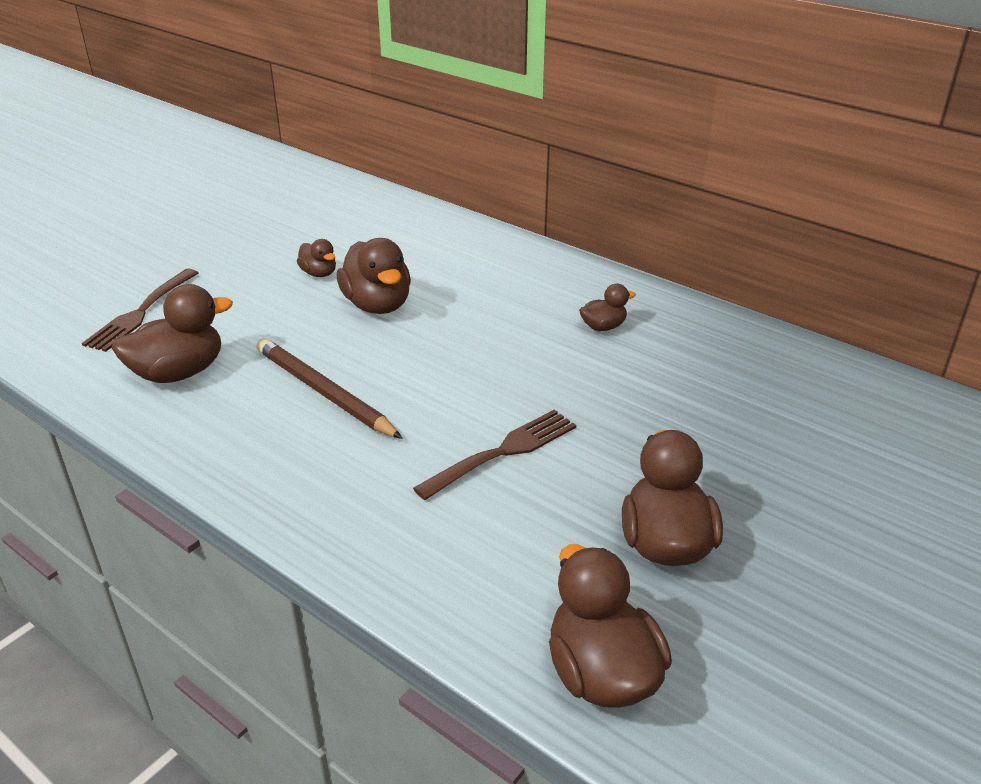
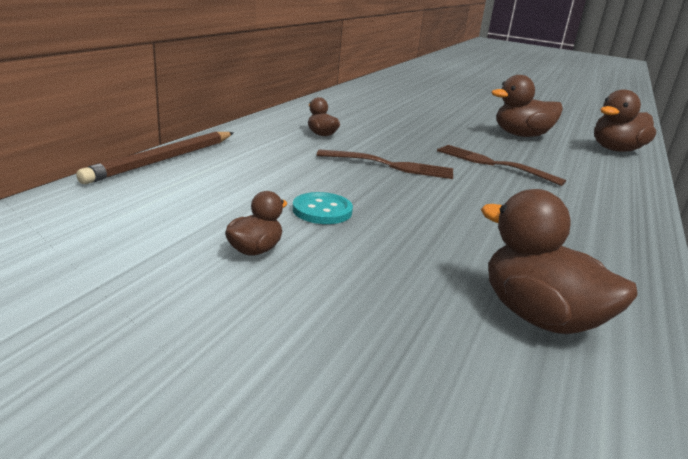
camera: 105 degrees left, 10 degrees down
brown fork [82,269,198,352] -> brown fork moved to [317,149,453,179]
brown pencil [256,338,403,439] -> brown pencil moved to [76,131,233,184]
brown duck [337,238,411,314] -> turquoise button [292,192,353,224]

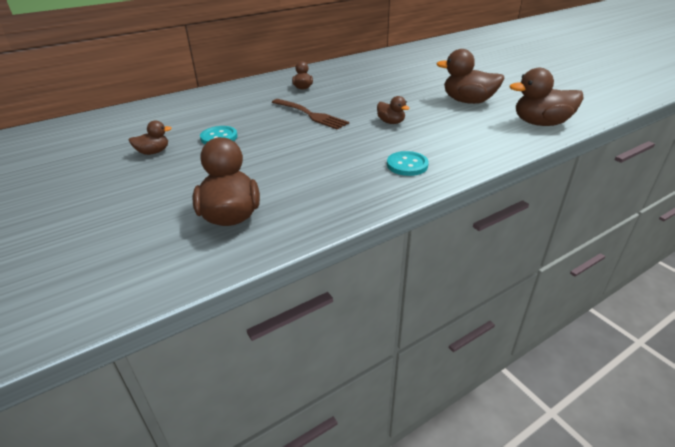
camera: 35 degrees right, 10 degrees up
brown pencil [76,131,233,184] -> none
brown fork [437,145,566,186] -> brown duck [377,96,409,124]
none -> turquoise button [387,151,429,176]

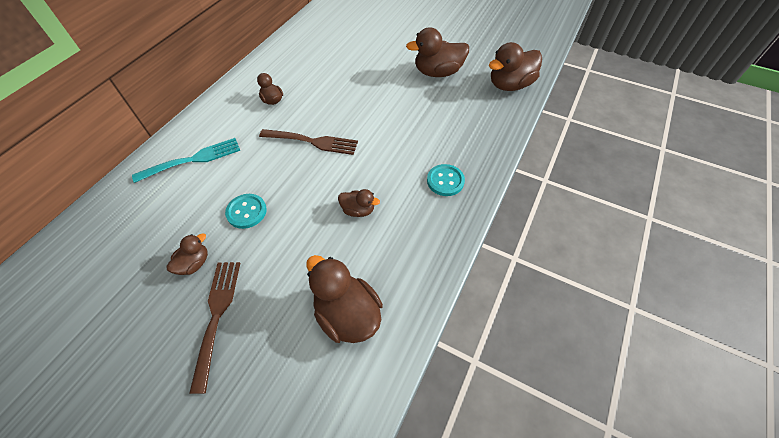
camera: 30 degrees left, 20 degrees up
brown duck [377,96,409,124] -> brown duck moved to [338,189,380,217]
none -> turquoise fork [132,138,240,183]
none -> brown fork [189,262,240,394]

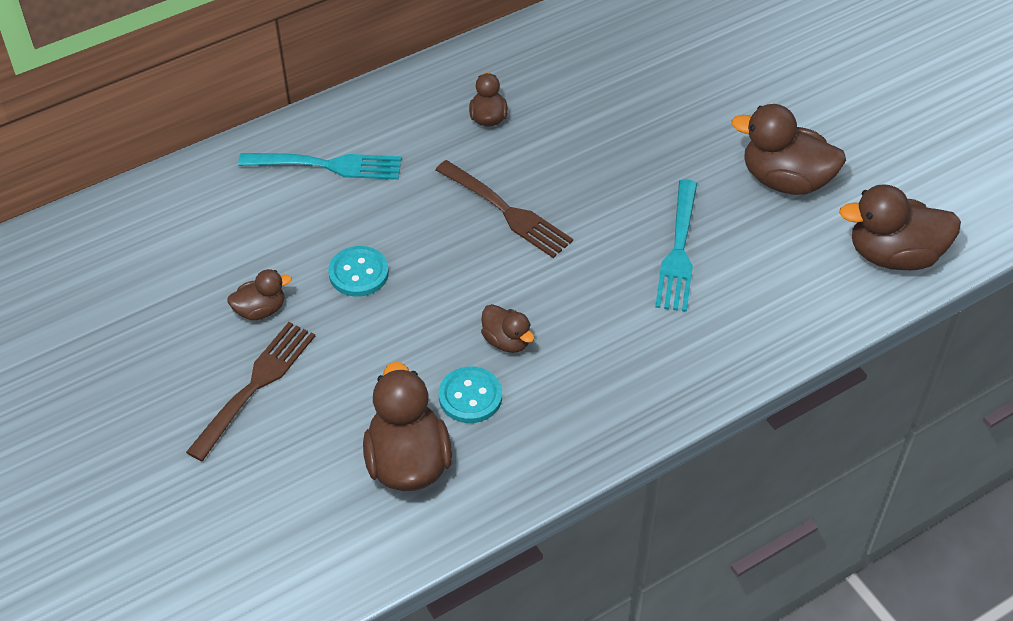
camera: 30 degrees right, 5 degrees down
turquoise button [427,164,465,196] -> turquoise button moved to [439,367,502,423]
none -> turquoise fork [655,179,697,312]

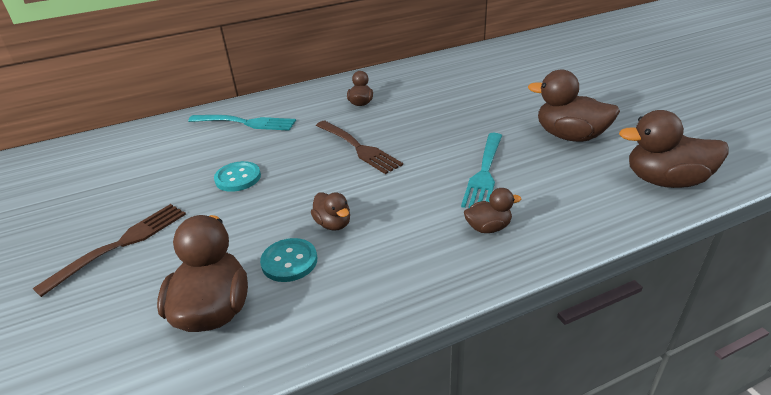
camera: 10 degrees right, 15 degrees down
brown duck [227,269,292,320] -> brown duck moved to [464,188,521,233]

